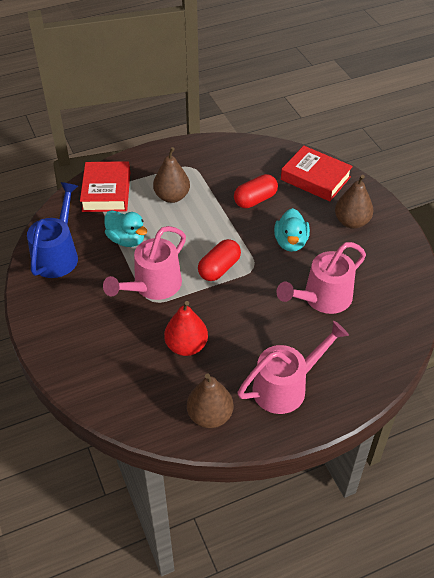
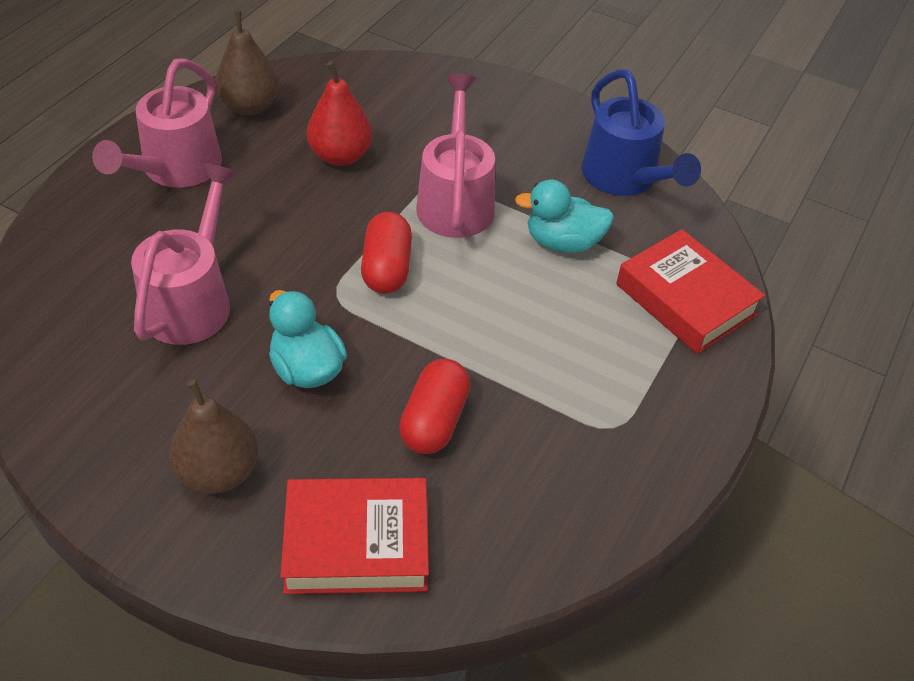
camera: 140 degrees right, 0 degrees up
brown pear [153,147,190,203] -> none

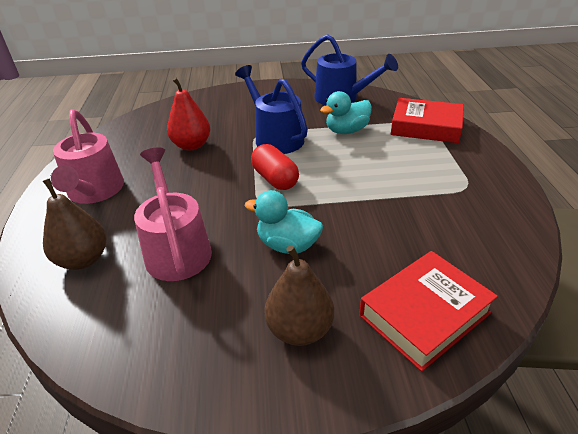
camera: 30 degrees left, 10 degrees down
brown pear [215,11,279,115] -> brown pear moved to [43,178,106,270]
red capsule [399,359,471,454] -> none
pink watering can [416,74,495,238] -> blue watering can [235,65,308,154]

